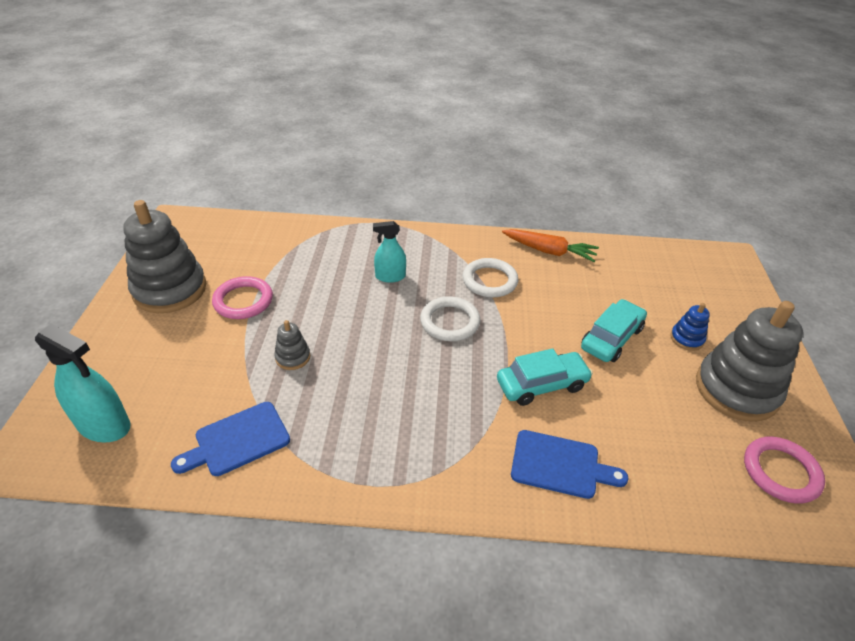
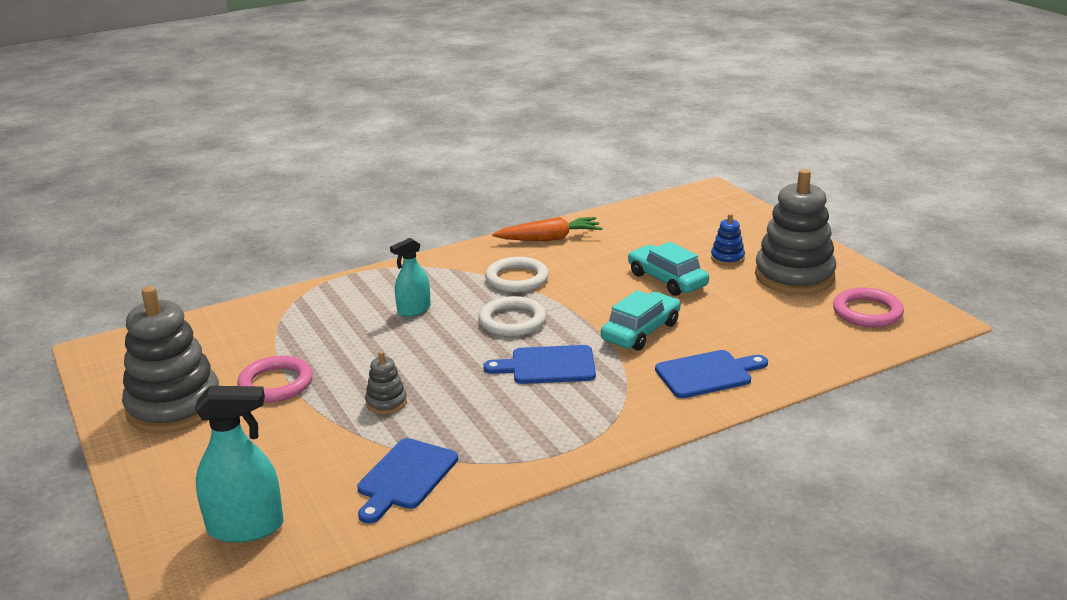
camera: 30 degrees left, 15 degrees down
turquoise car [581,299,647,362] -> turquoise car turned 45 degrees counterclockwise [628,242,709,296]
none -> blue cutting board [483,345,596,384]

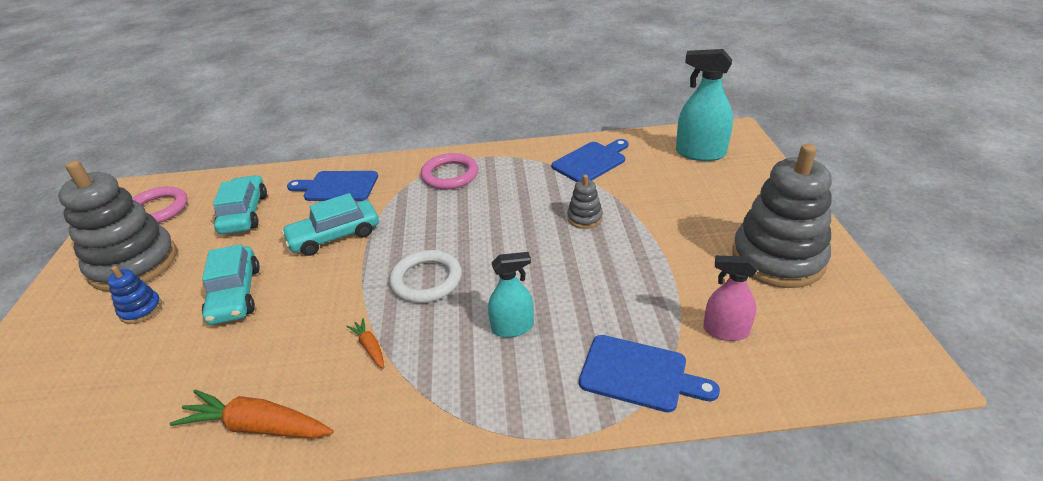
camera: 155 degrees left, 10 degrees up
pink ring [237,356,313,402] -> pink ring moved to [420,153,478,190]
blue cutting board [483,345,596,384] -> blue cutting board moved to [579,335,720,412]
white ring [485,257,549,293] -> orange carrot [346,318,384,369]
none -> turquoise car [213,175,267,234]
none -> pink spray bottle [703,256,757,341]

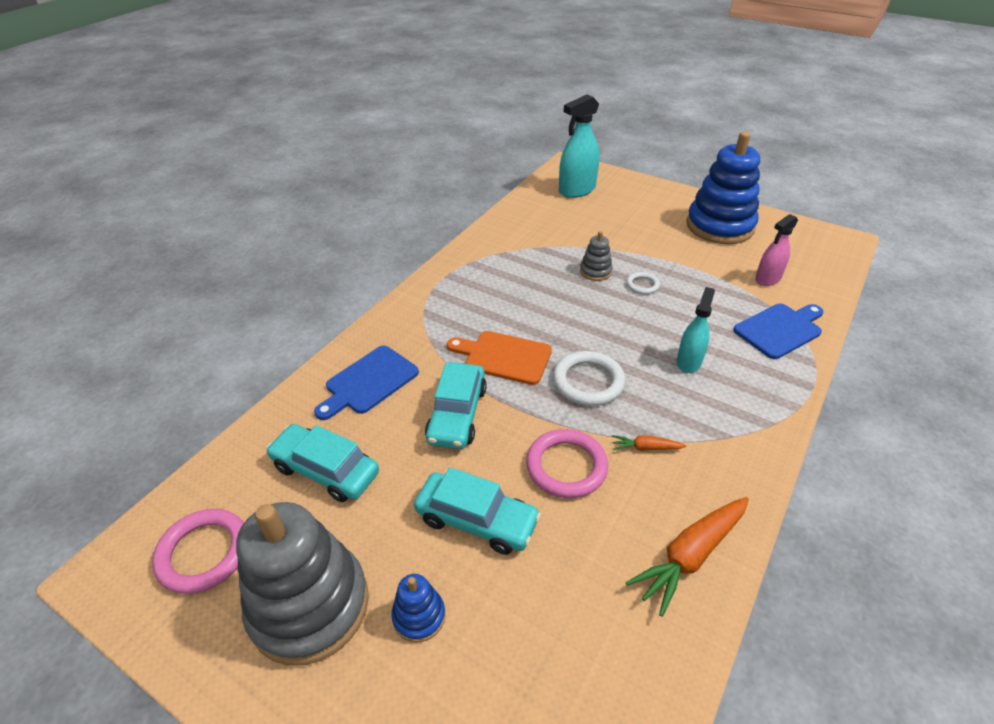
camera: 55 degrees left, 5 degrees up
pink ring [420,153,478,190] -> pink ring moved to [526,429,608,498]
blue cutting board [552,139,629,182] -> none
grey stacking toy [732,144,832,288] -> blue stacking toy [686,132,760,244]
none -> orange cutting board [447,331,552,385]
none -> white ring [626,272,660,294]

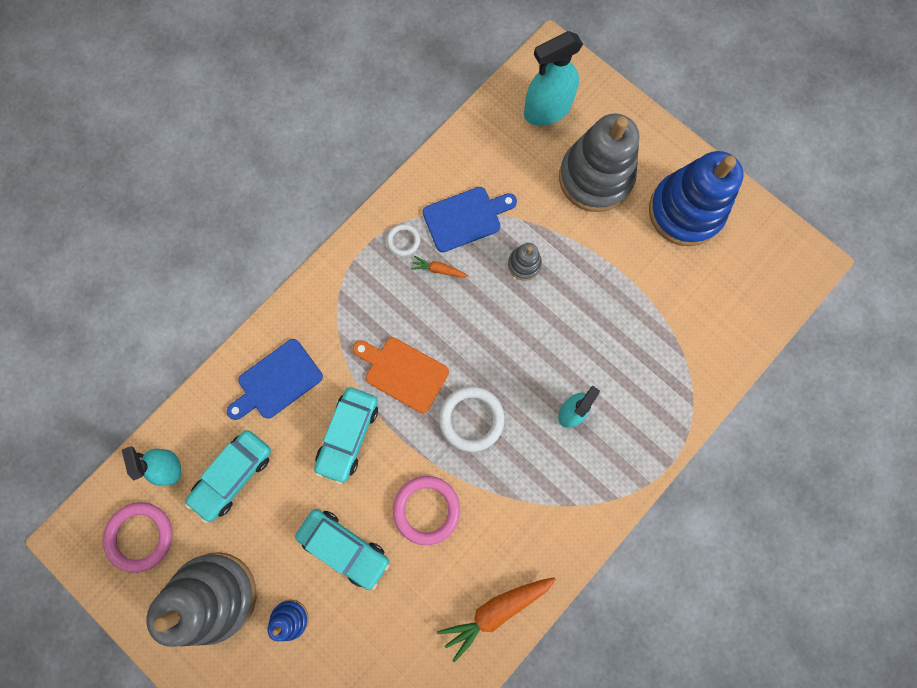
camera: 10 degrees right, 35 degrees up
turquoise car [266,424,379,502] -> turquoise car turned 90 degrees counterclockwise [185,430,271,523]
orange carrot [612,435,686,451] -> orange carrot moved to [411,256,468,277]
white ring [626,272,660,294] -> white ring moved to [387,224,420,256]
blue cutting board [734,303,823,359] -> blue cutting board moved to [423,187,517,252]
pink spray bottle [755,214,798,286] -> none
none -> turquoise spray bottle [122,447,181,486]
none -> grey stacking toy [559,114,639,212]

